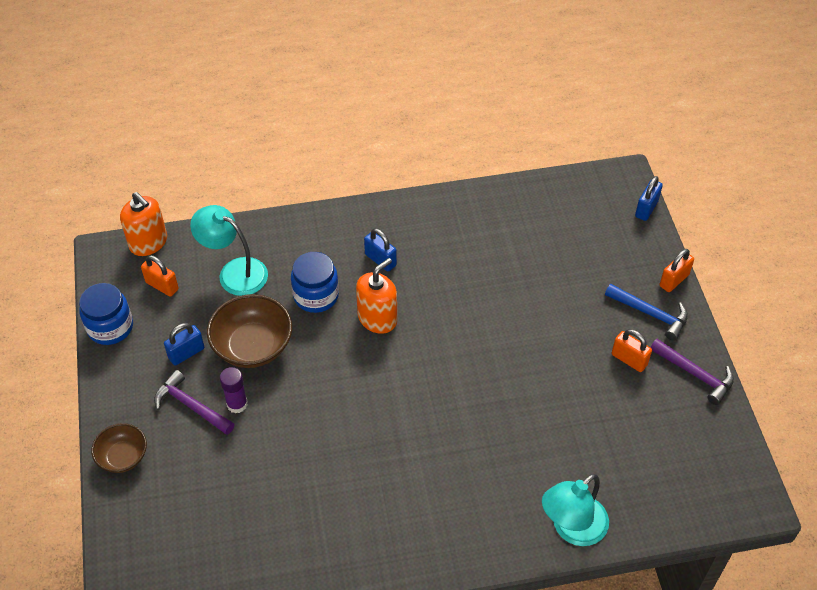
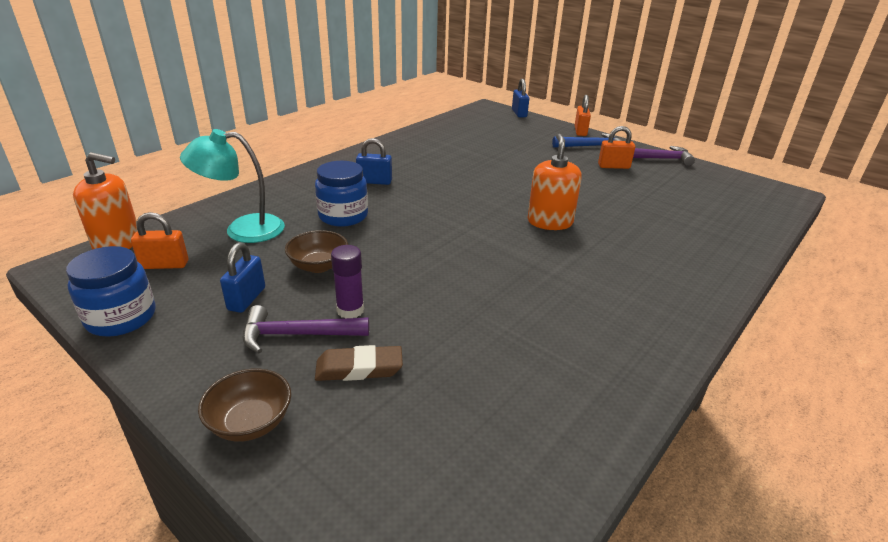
camera: 40 degrees left, 20 degrees down
brown bowl [207,294,292,368] -> brown bowl [285,230,348,273], size x0.61
orange soap dispenser [356,258,397,334] -> orange soap dispenser moved to [528,134,582,230]
turquoise lamp [542,474,609,546] -> none
none -> brown eraser [315,345,403,381]

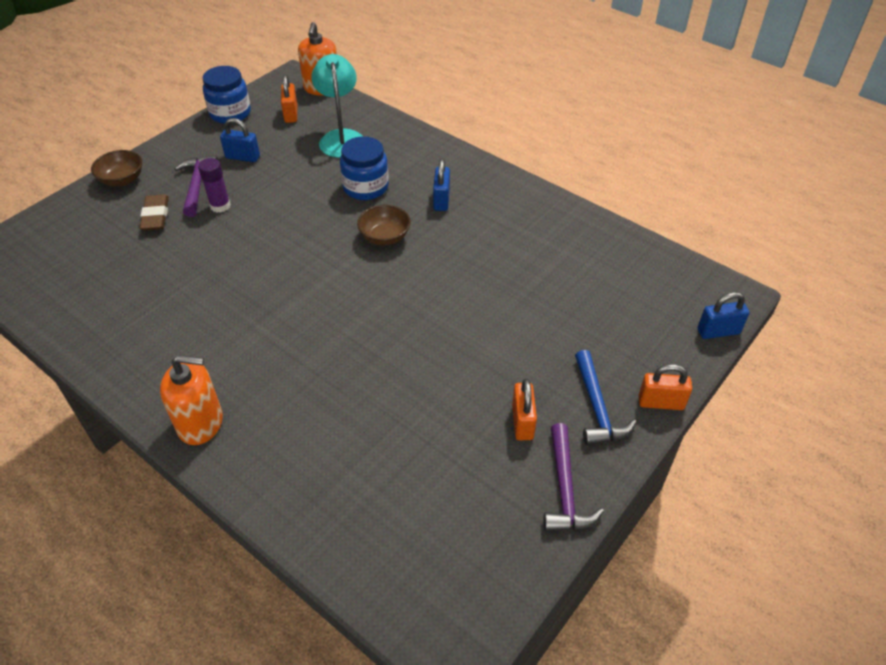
camera: 90 degrees right, 15 degrees up
brown bowl [285,230,348,273] -> brown bowl moved to [357,205,411,245]
orange soap dispenser [528,134,582,230] -> orange soap dispenser moved to [160,355,223,445]

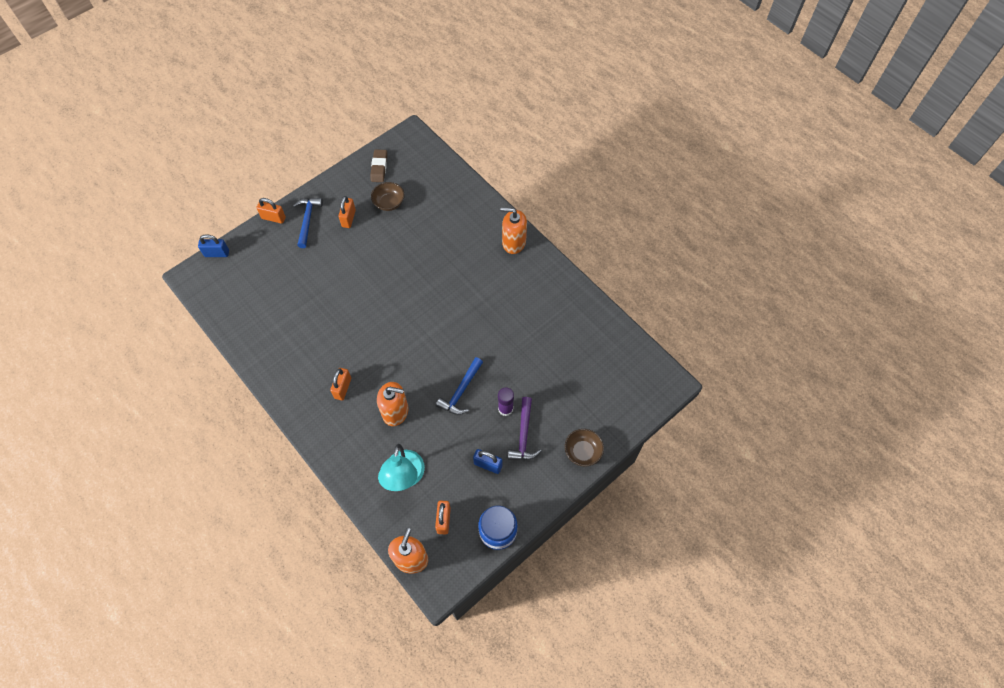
camera: 170 degrees left, 15 degrees up
brown eraser [140,194,169,231] -> brown eraser moved to [370,149,387,182]
blue jar [340,136,389,200] -> orange soap dispenser [377,382,409,426]
brown bowl [357,205,411,245] -> brown bowl moved to [371,182,405,211]
blue padlock [433,159,450,211] -> orange padlock [330,368,351,400]
purple hammer [544,423,604,532] -> none
none -> blue hammer [436,357,483,415]

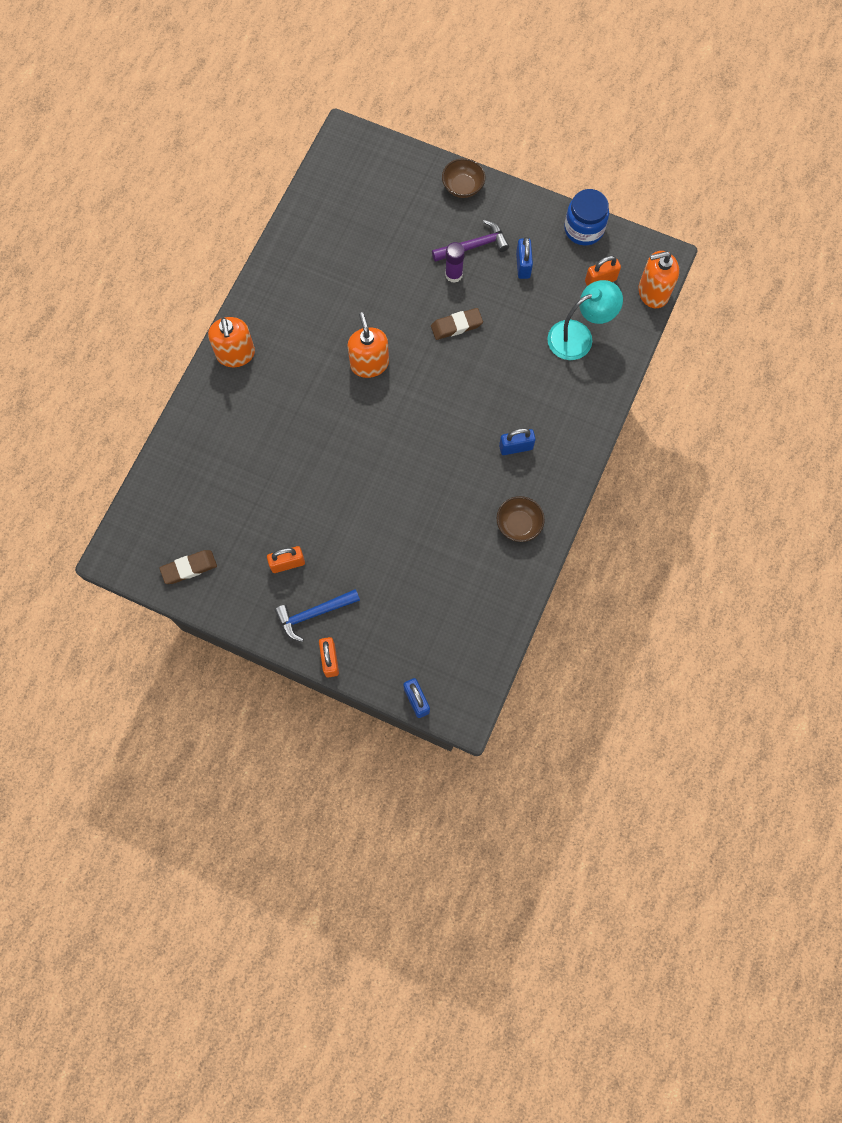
camera: 115 degrees left, 10 degrees up
orange padlock [330,368,351,400] -> blue padlock [499,428,536,455]
brown bowl [371,182,405,211] -> brown bowl moved to [497,496,545,542]
orange soap dispenser [377,382,409,426] -> orange soap dispenser moved to [347,312,389,378]
blue hammer [436,357,483,415] -> brown eraser [431,308,483,340]

